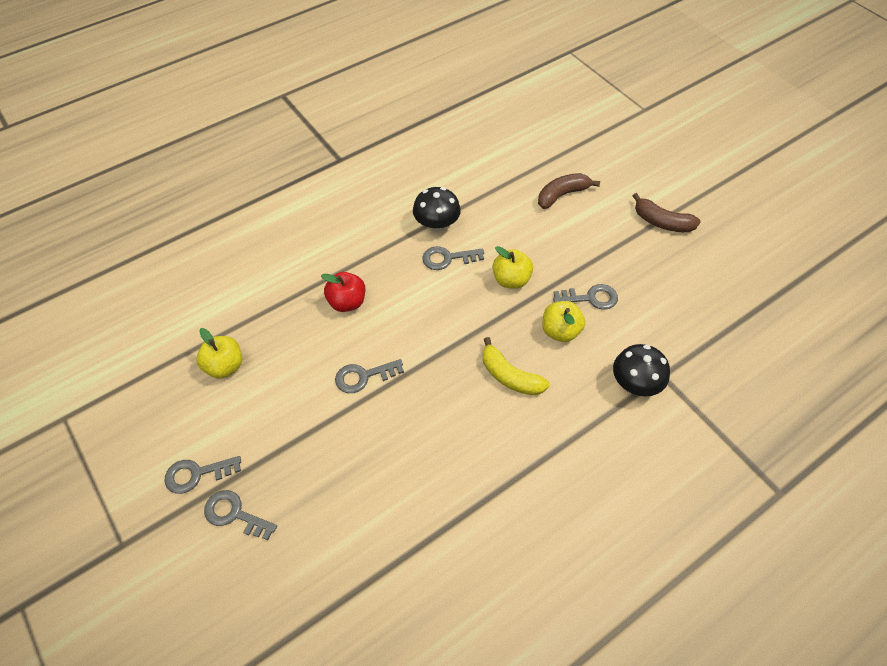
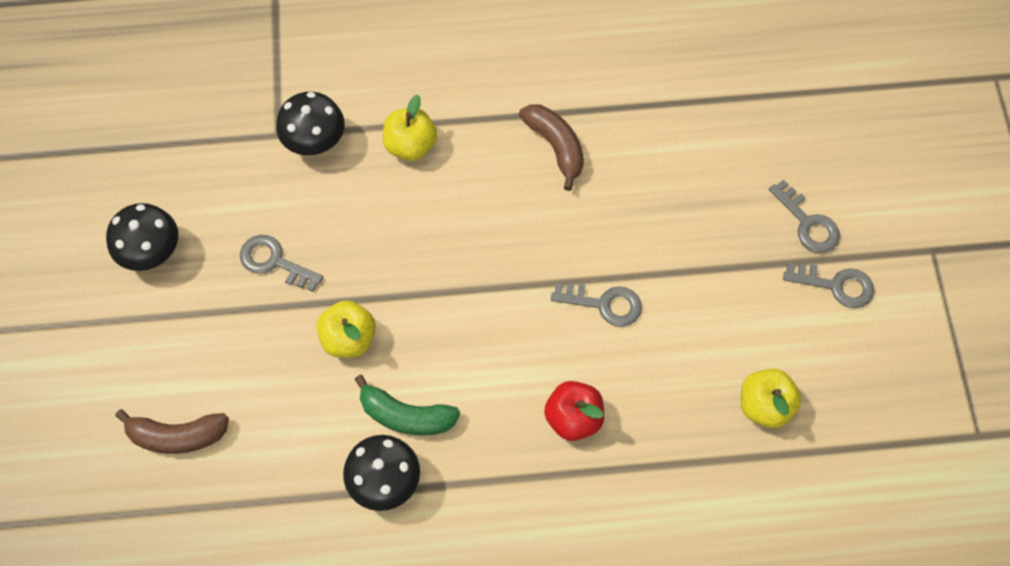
camera: 150 degrees left, 10 degrees up
grey key [422,246,484,270] -> green banana [354,375,460,436]
yellow banana [483,337,550,395] -> none
yellow apple [542,301,585,342] -> yellow apple moved to [382,95,437,161]
brown banana [633,193,701,232] -> brown banana moved to [519,104,584,191]
none -> black mushroom [106,203,178,271]

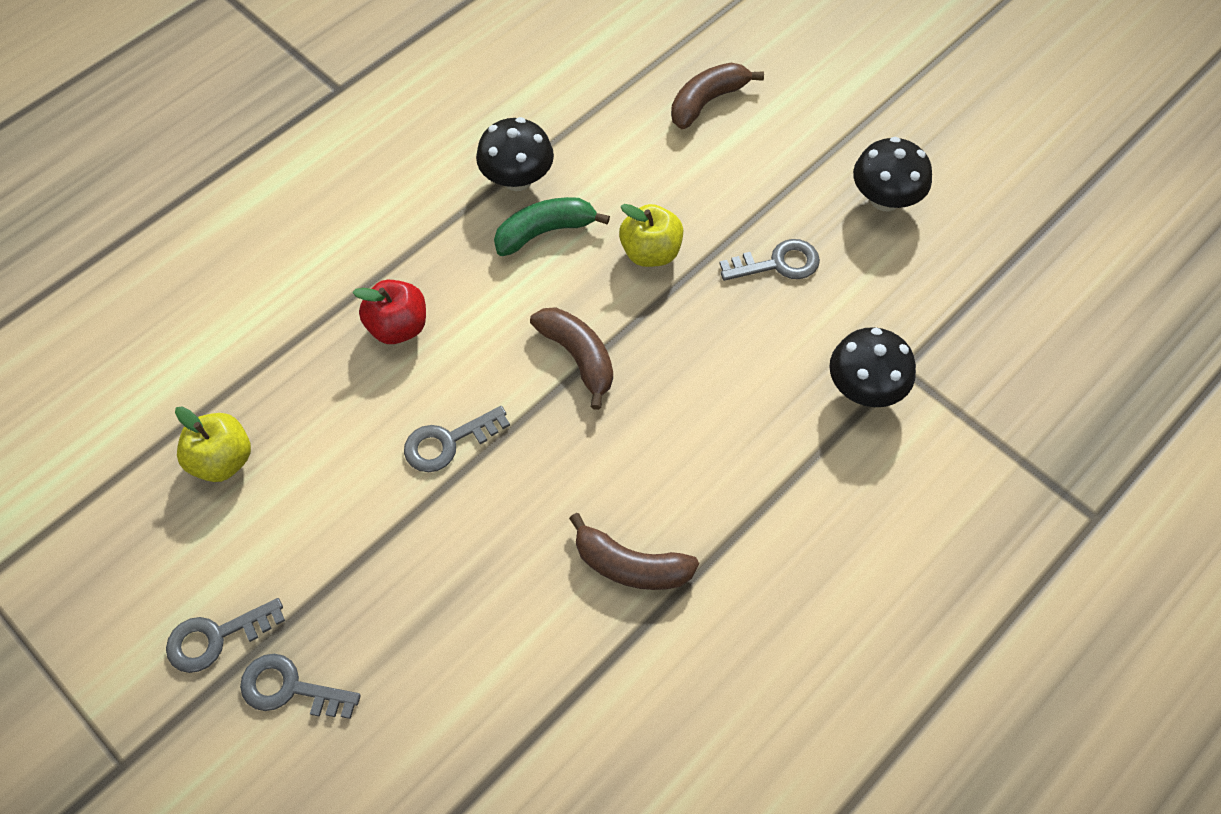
camera: 140 degrees right, 5 degrees down
yellow apple [382,95,437,161] -> none
none -> brown banana [530,307,613,410]

